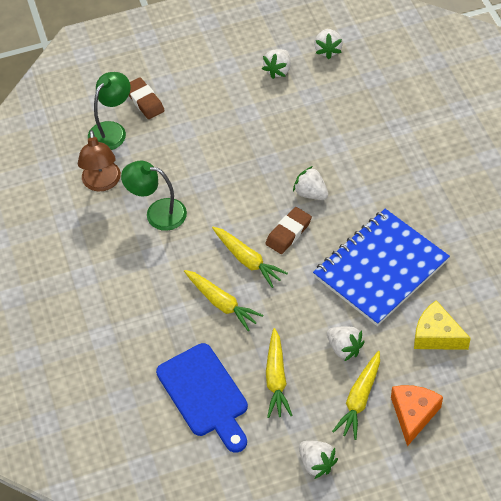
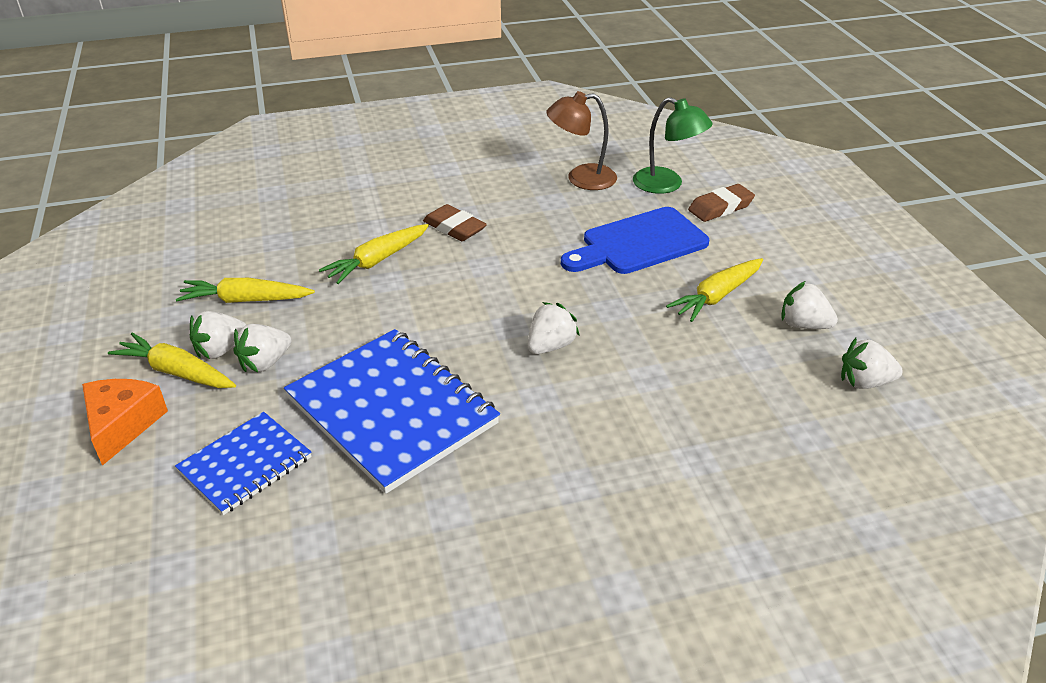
camera: 90 degrees right, 15 degrees down
green lamp [121,161,187,231] -> none
blue cutting board [156,343,248,453] -> blue cutting board moved to [561,207,709,274]
yellow carrot [212,227,288,288] -> yellow carrot moved to [666,258,763,322]
brown eraser [265,207,312,254] -> brown eraser moved to [423,204,487,241]
white strawberry [299,441,338,479] -> white strawberry moved to [190,311,246,359]
orange cheese [391,385,443,446] -> orange cheese turned 105 degrees counterclockwise [82,379,168,466]
yellow cheese [414,300,471,350] -> blue notebook [175,412,311,515]

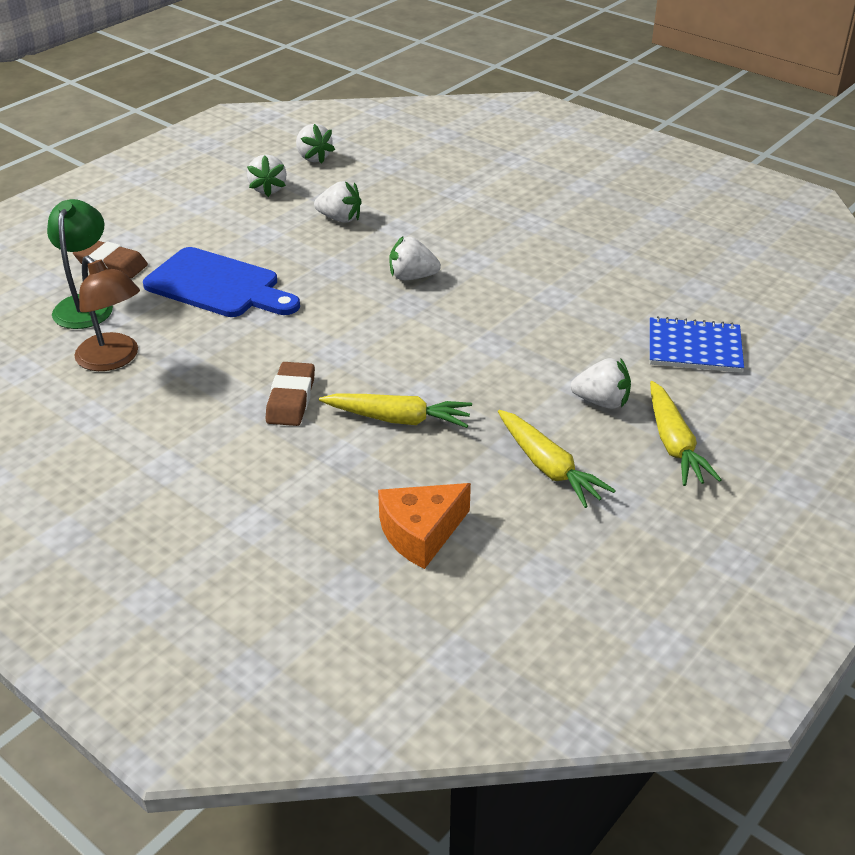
camera: 125 degrees left, 0 degrees up
orange cheese [82,379,168,466] -> orange cheese moved to [378,483,471,569]
white strawberry [190,311,246,359] -> white strawberry moved to [314,181,362,223]
blue notebook [284,329,500,494] -> none
yellow carrot [666,258,763,322] -> none

